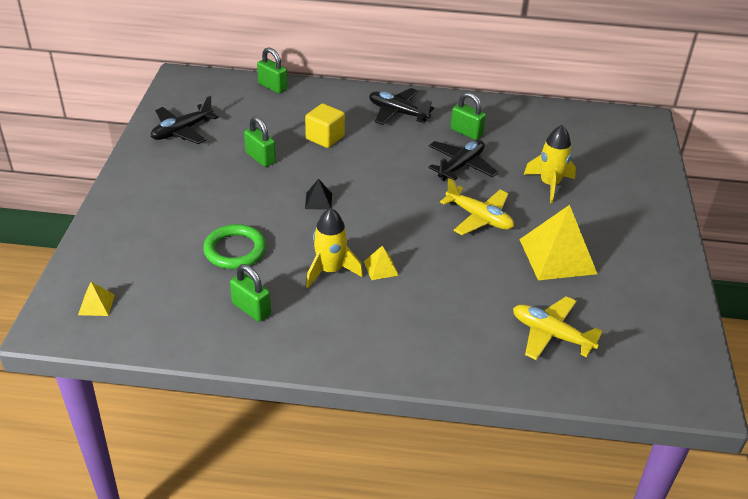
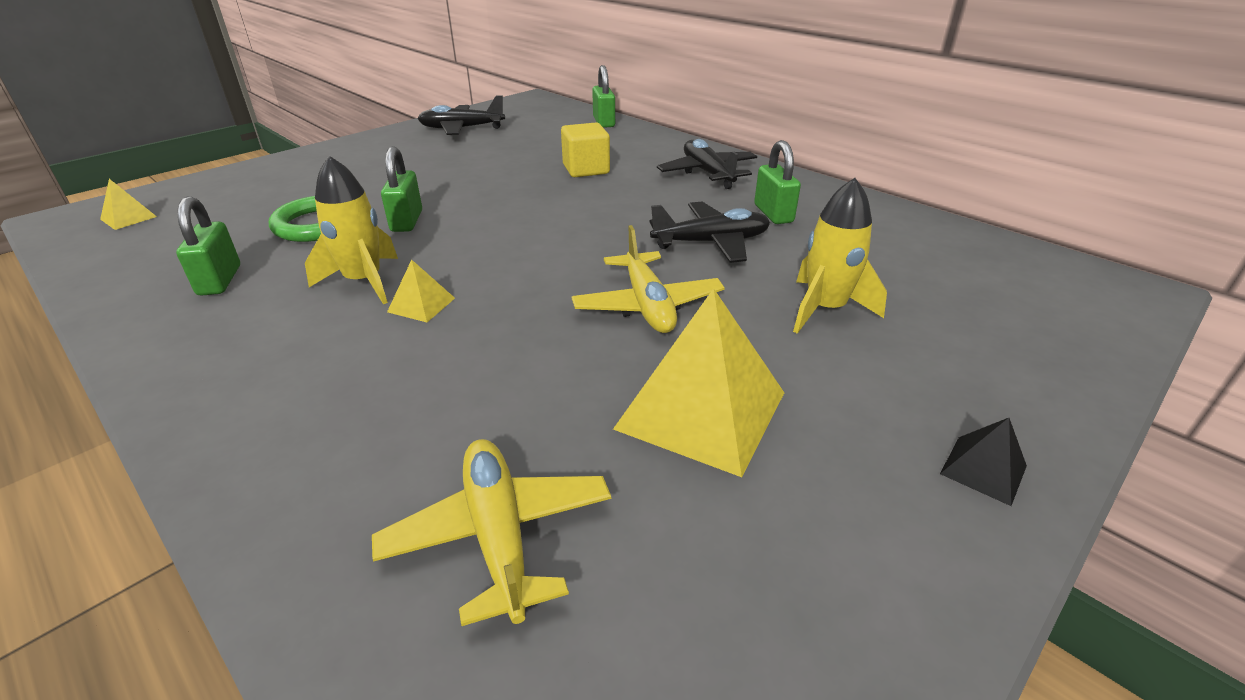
camera: 40 degrees right, 5 degrees down
green padlock [244,116,276,167] -> green padlock moved to [381,146,422,232]
black pyramid [305,179,332,210] -> black pyramid moved to [940,418,1027,506]

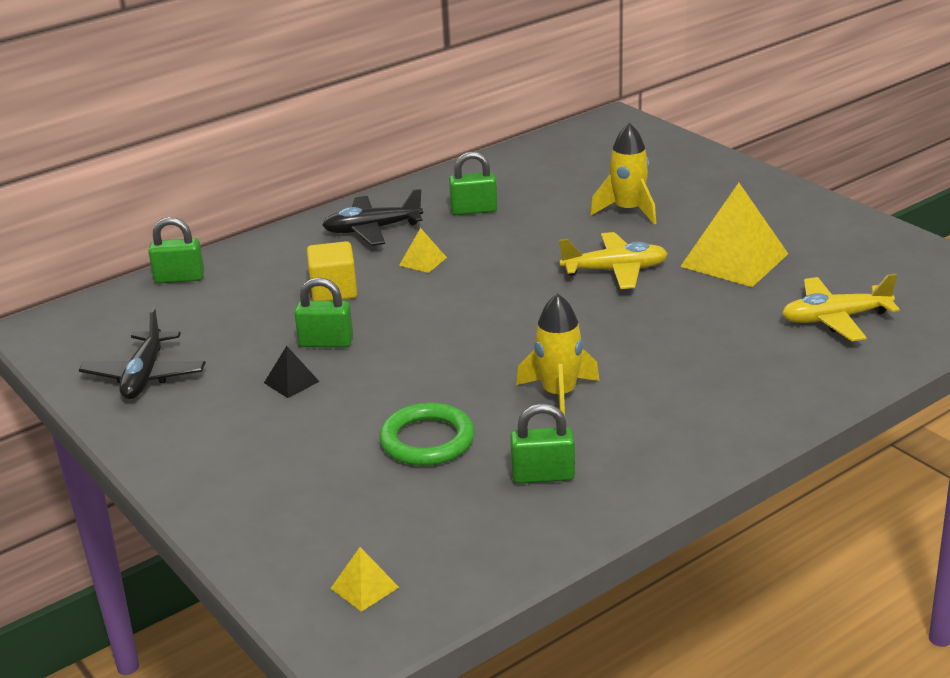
camera: 80 degrees left, 5 degrees down
green padlock [381,146,422,232] -> green padlock moved to [294,277,353,347]
yellow pyramid [387,259,455,322] -> yellow pyramid moved to [399,228,447,273]
black plane [649,202,770,263] -> none
black pyramid [940,418,1027,506] -> black pyramid moved to [264,346,320,398]

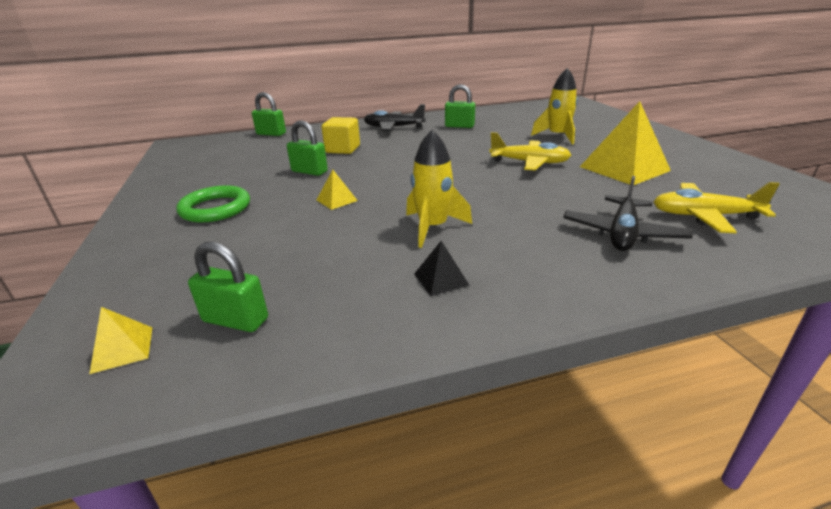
camera: 20 degrees right, 0 degrees up
black plane [79,308,206,399] -> black plane moved to [563,176,692,251]
black pyramid [264,346,320,398] -> black pyramid moved to [414,241,470,296]
green ring [379,403,475,466] -> green ring moved to [176,185,250,223]
yellow pyramid [399,228,447,273] -> yellow pyramid moved to [317,170,358,210]
green padlock [510,403,575,484] -> green padlock moved to [188,242,268,332]

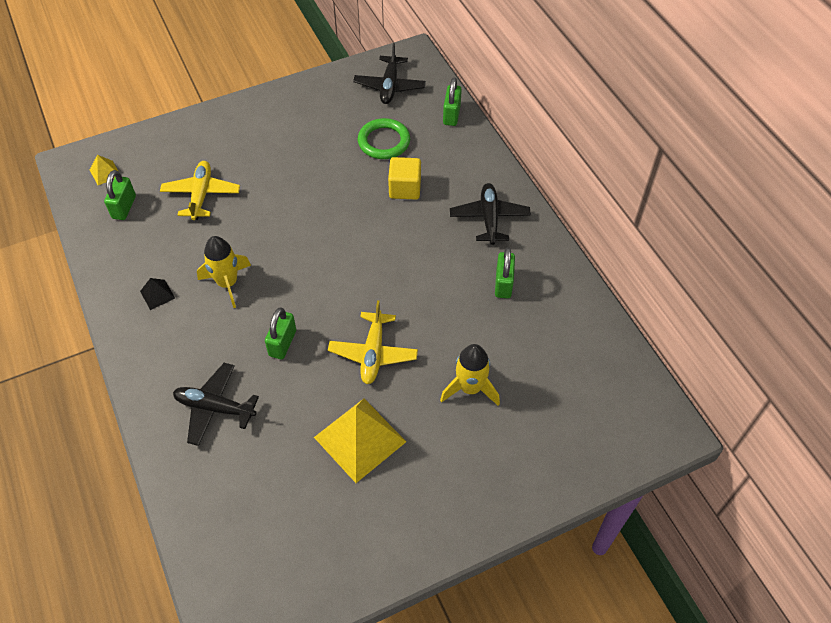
camera: 80 degrees right, 25 degrees up
green ring [176,185,250,223] -> green ring moved to [358,118,410,159]
green padlock [287,120,328,176] -> green padlock moved to [265,308,296,359]
yellow pyramid [317,170,358,210] -> none
yellow plane [653,182,780,233] -> yellow plane moved to [160,161,240,220]
none -> black plane [353,43,426,104]

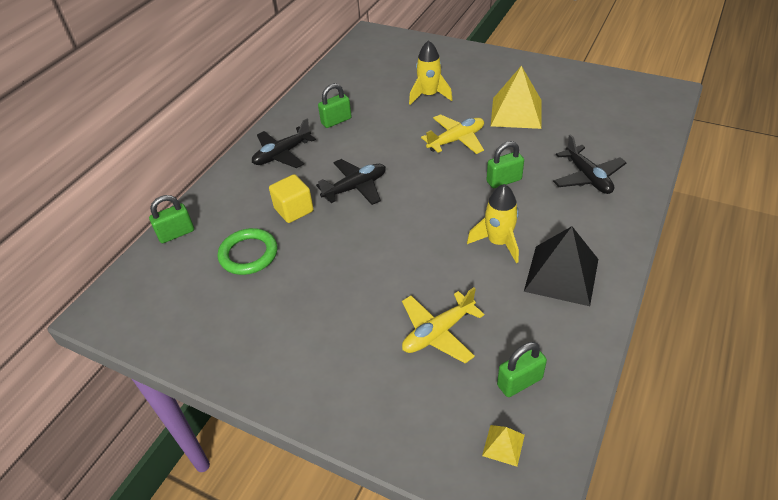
camera: 125 degrees left, 10 degrees down
black pyramid [140,278,175,310] -> black pyramid [524,226,598,306], size x2.22
black plane [353,43,426,104] -> black plane moved to [316,159,386,205]

